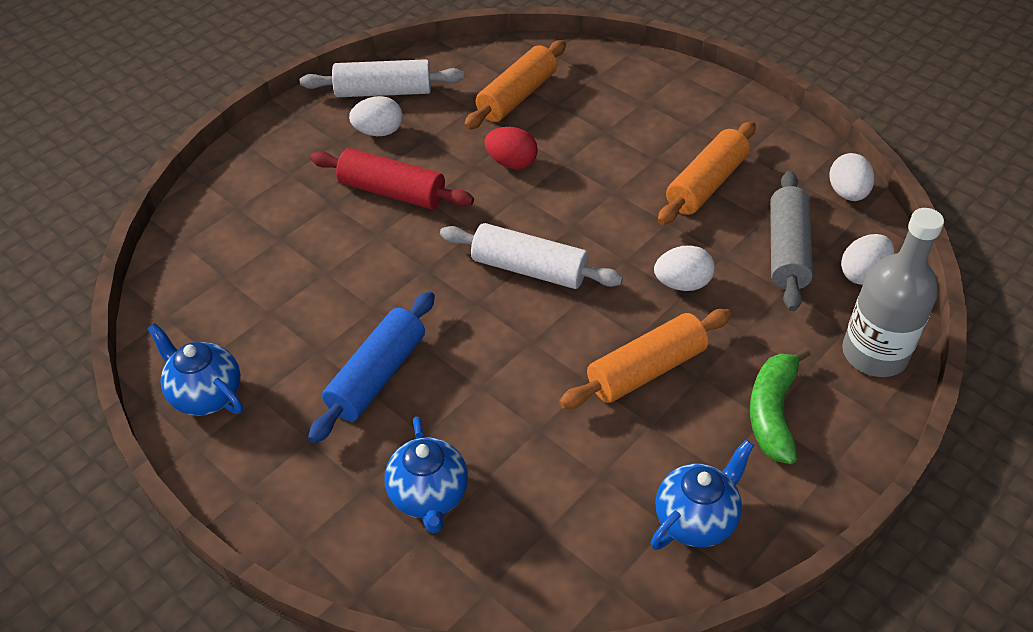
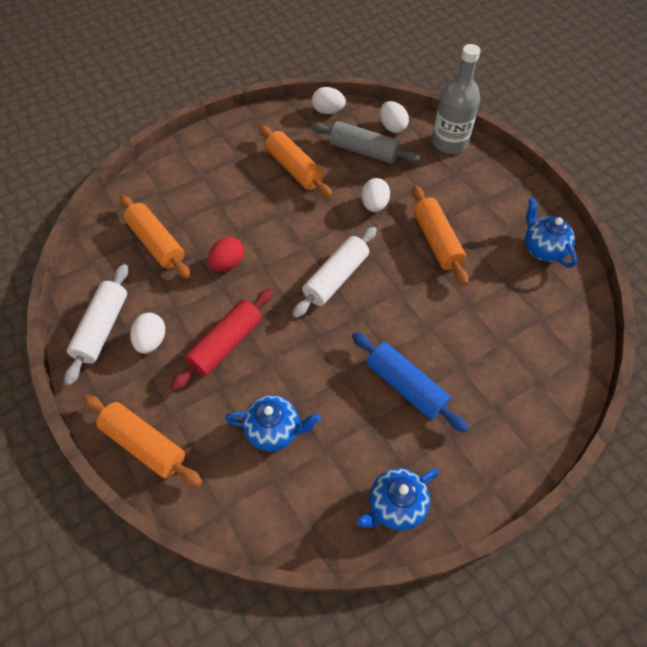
camera: 75 degrees left, 10 degrees up
blue teapot [385,416,468,533] -> blue teapot moved to [225,395,321,452]
green banana [750,347,811,464] -> none
none -> orange rolling pin [83,395,202,487]

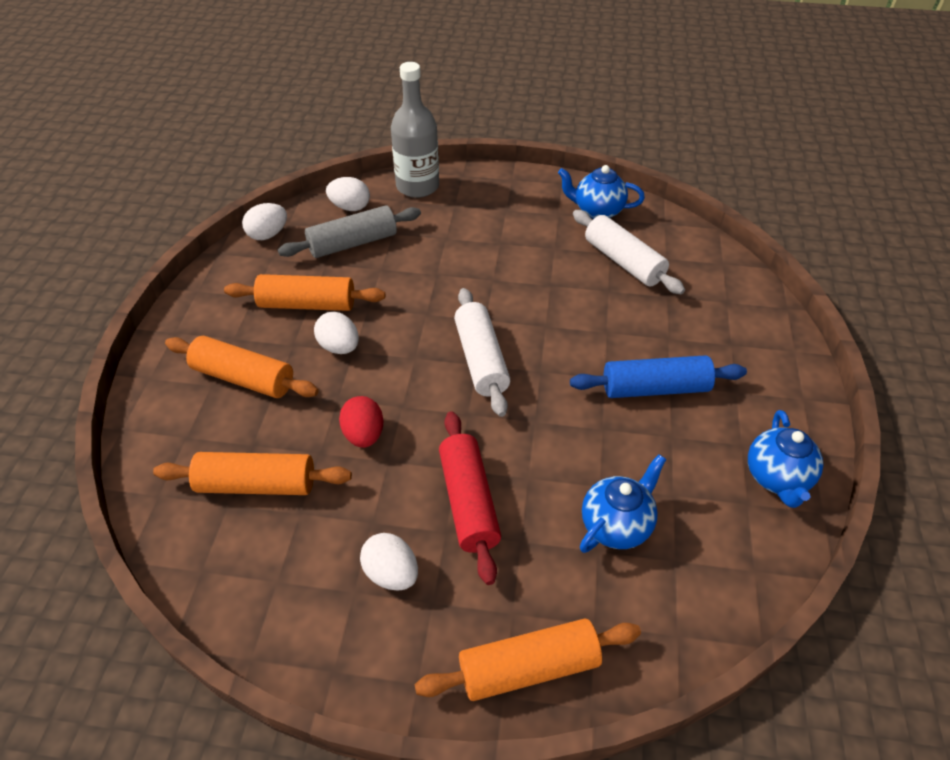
camera: 50 degrees left, 10 degrees down
white rolling pin [64,264,128,385] -> white rolling pin moved to [573,210,685,294]
white egg [361,178,390,212] -> white egg moved to [314,312,359,354]
orange rolling pin [412,186,468,286] -> orange rolling pin moved to [165,336,319,398]

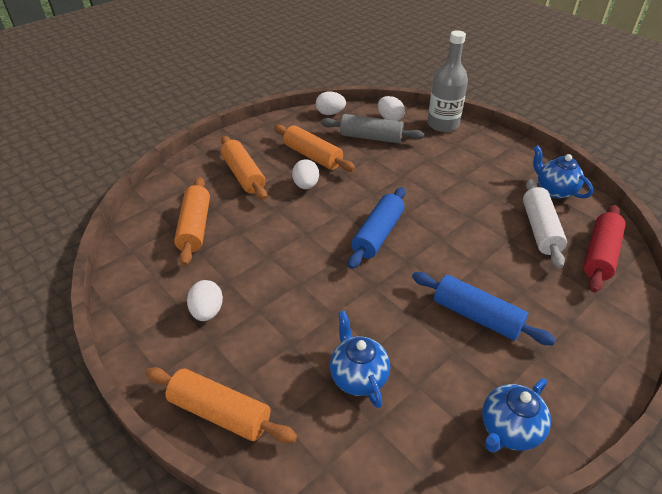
camera: 40 degrees right, 5 degrees down
orange rolling pin [153,452,352,495] -> orange rolling pin turned 45 degrees clockwise [174,177,210,266]
red egg [339,396,383,448] -> none
red rolling pin [439,411,501,585] -> red rolling pin moved to [583,205,626,293]
white rolling pin [454,288,510,417] -> blue rolling pin [348,187,406,269]
blue teapot [580,454,666,553] -> blue teapot turned 105 degrees counterclockwise [330,311,390,408]

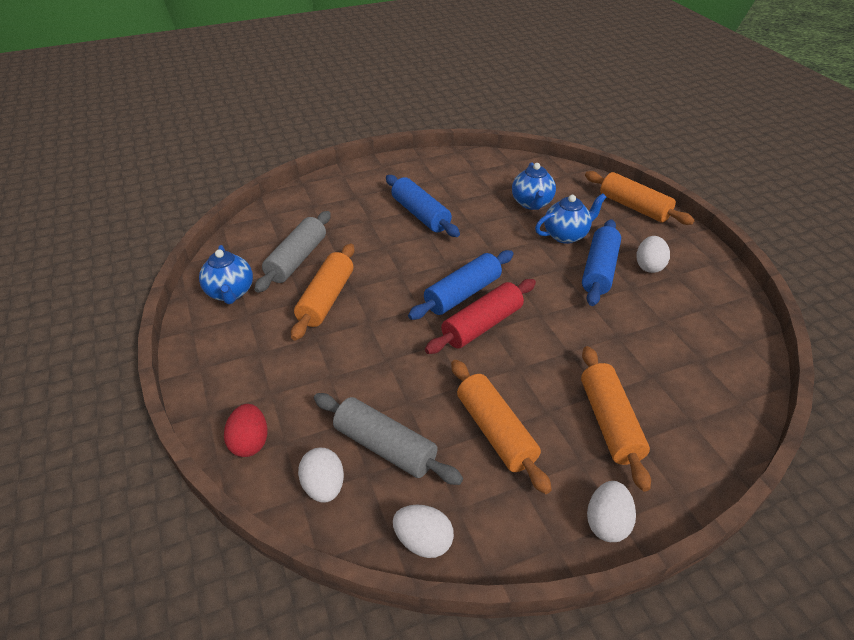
camera: 160 degrees left, 0 degrees up
orange rolling pin [174,177,210,266] -> orange rolling pin moved to [291,244,354,341]
white egg [292,159,319,189] -> white egg moved to [587,481,636,542]
grey bottle [427,30,468,132] -> red egg [224,404,268,457]
blue teapot [482,378,551,452] -> blue teapot moved to [535,193,607,244]
white rolling pin [523,179,567,268] -> grey rolling pin [254,211,331,293]
red rolling pin [583,205,626,293] -> red rolling pin moved to [425,279,536,354]
none -> blue rolling pin [582,219,621,306]

